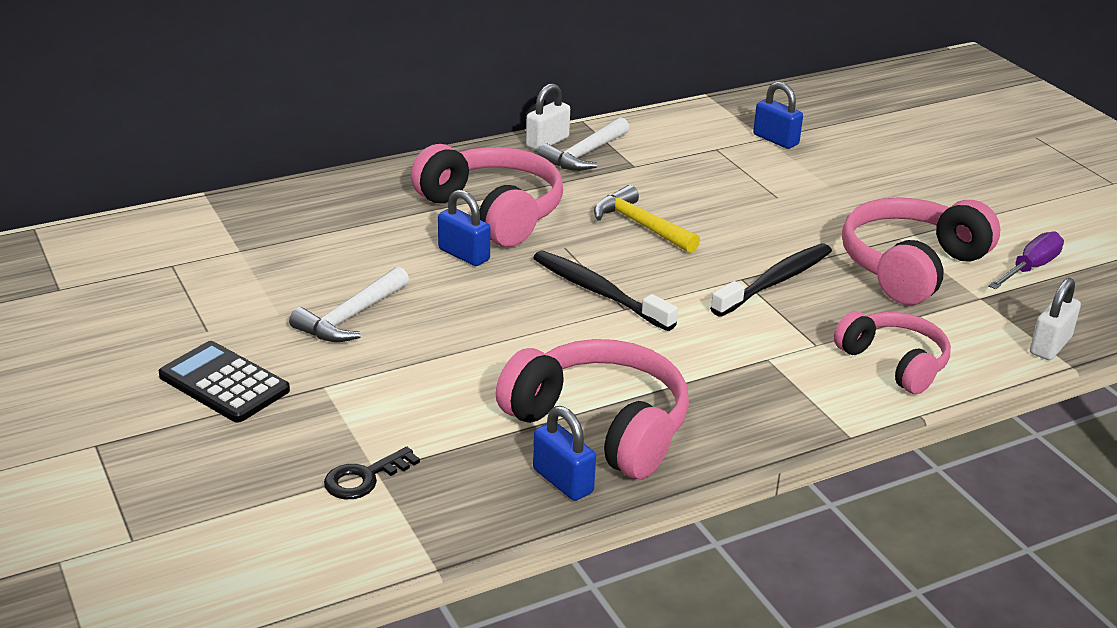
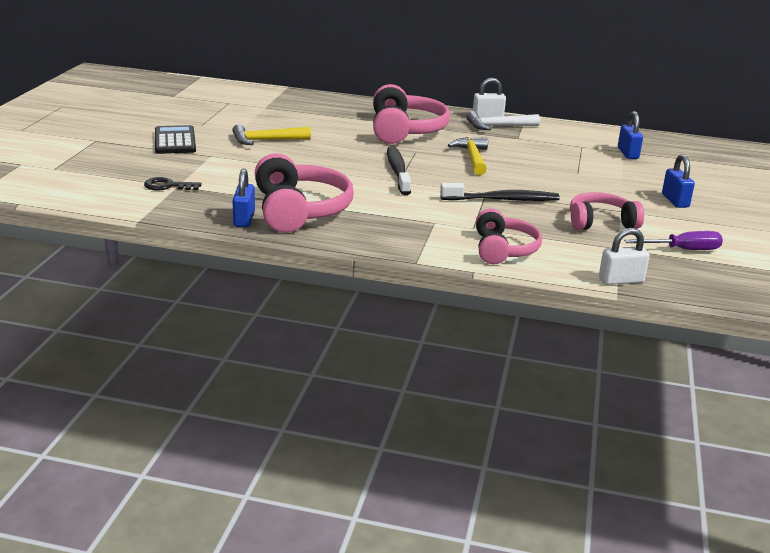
camera: 40 degrees right, 5 degrees down
white hammer [289,266,409,342] -> yellow hammer [232,124,311,145]
blue padlock [438,190,490,266] -> blue padlock moved to [662,154,695,208]
pink headphones [842,197,1000,305] -> pink headphones [570,192,644,230], size x0.64

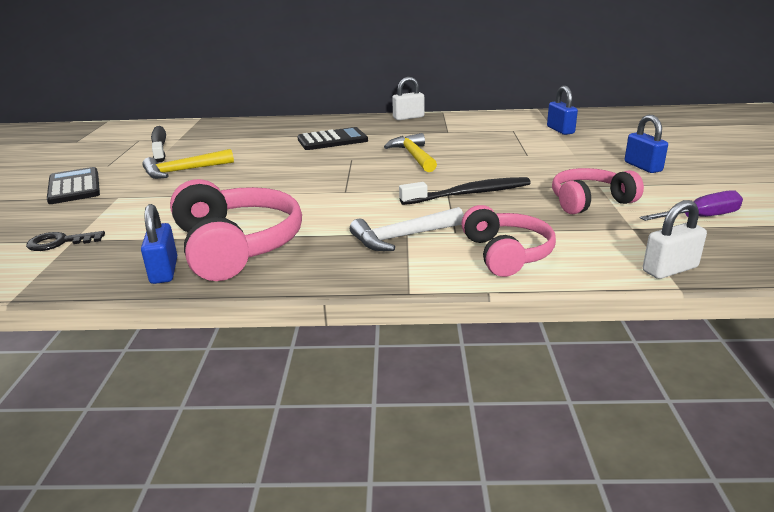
camera: 10 degrees left, 0 degrees up
pink headphones [373,84,450,144] -> black calculator [297,127,368,150]
black toothbrush [387,146,411,195] -> black toothbrush moved to [151,126,166,163]
white hammer [466,111,540,130] -> white hammer moved to [350,207,464,251]

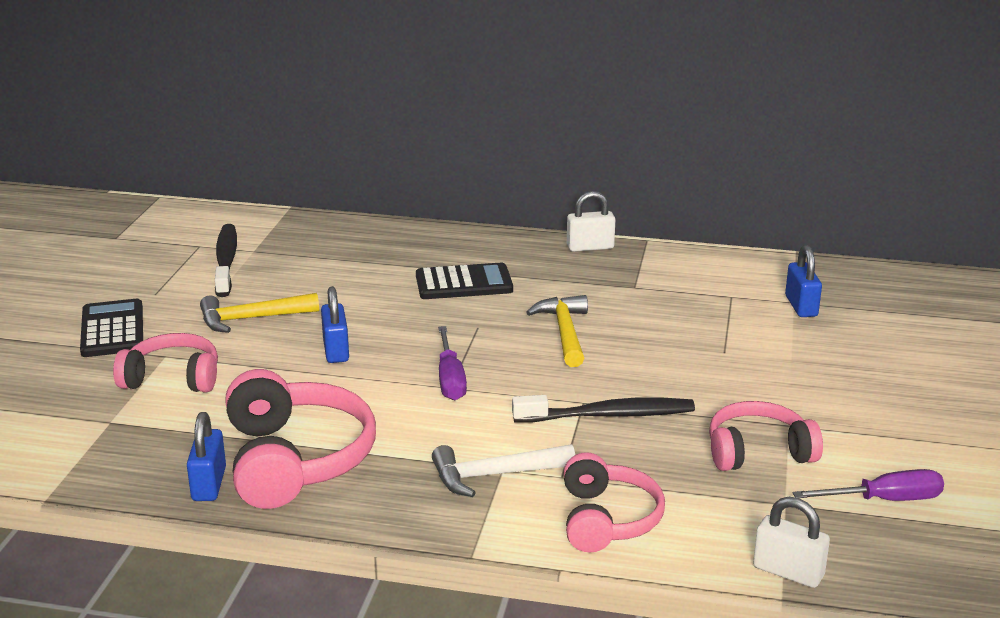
camera: 10 degrees right, 0 degrees up
black key [26,231,105,251] -> none
blue padlock [625,115,668,173] -> blue padlock moved to [321,286,349,363]
white padlock [643,200,707,279] -> white padlock turned 45 degrees clockwise [753,497,830,588]
none -> pink headphones [113,333,218,392]
none -> purple screwdriver [438,326,467,400]

